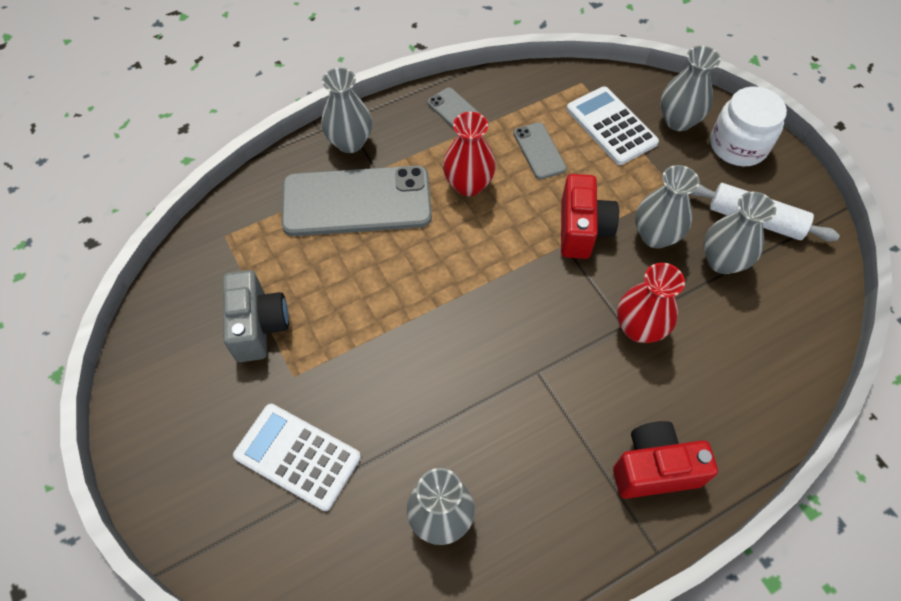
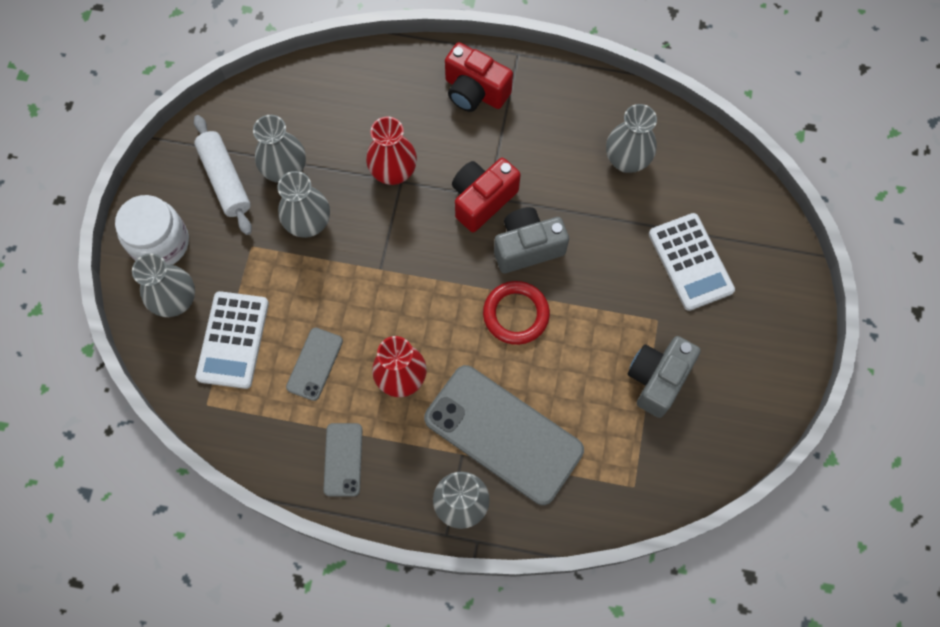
camera: 140 degrees left, 10 degrees up
red camera [561,174,619,259] -> red camera moved to [452,158,521,232]
none -> red ring [483,281,550,345]
none -> grey camera [494,207,569,274]

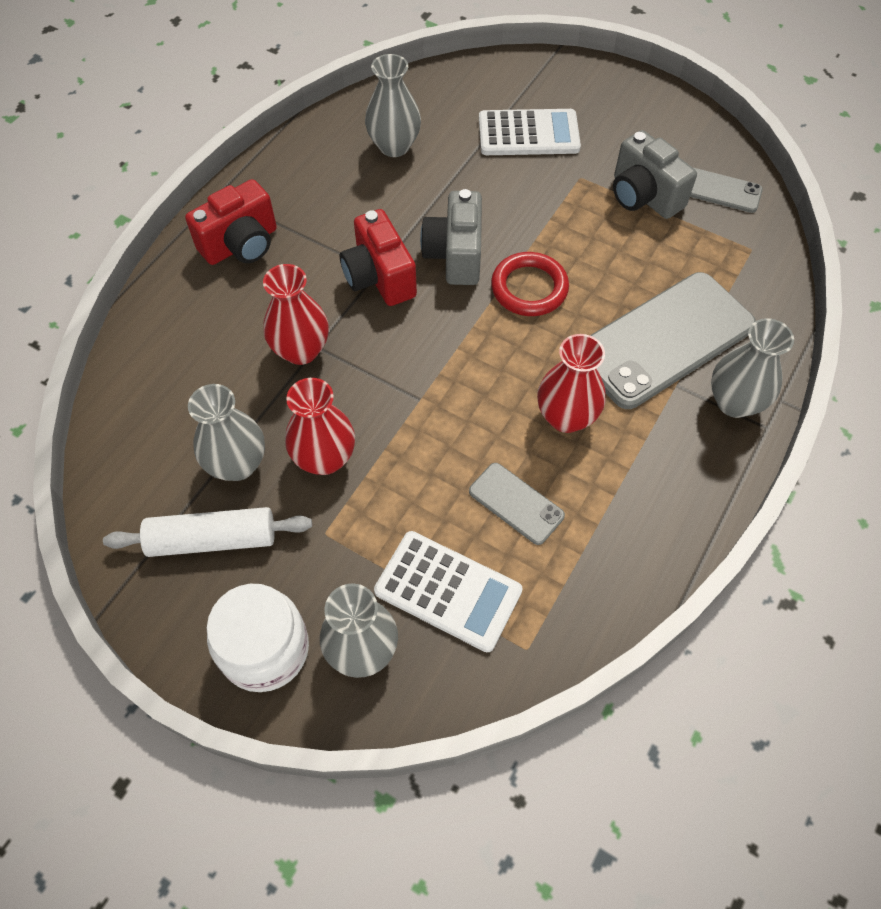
camera: 70 degrees left, 10 degrees down
grey vase [277,171,330,238] -> red vase [285,378,355,475]
grey phone [323,423,363,497] -> grey phone moved to [690,168,763,213]

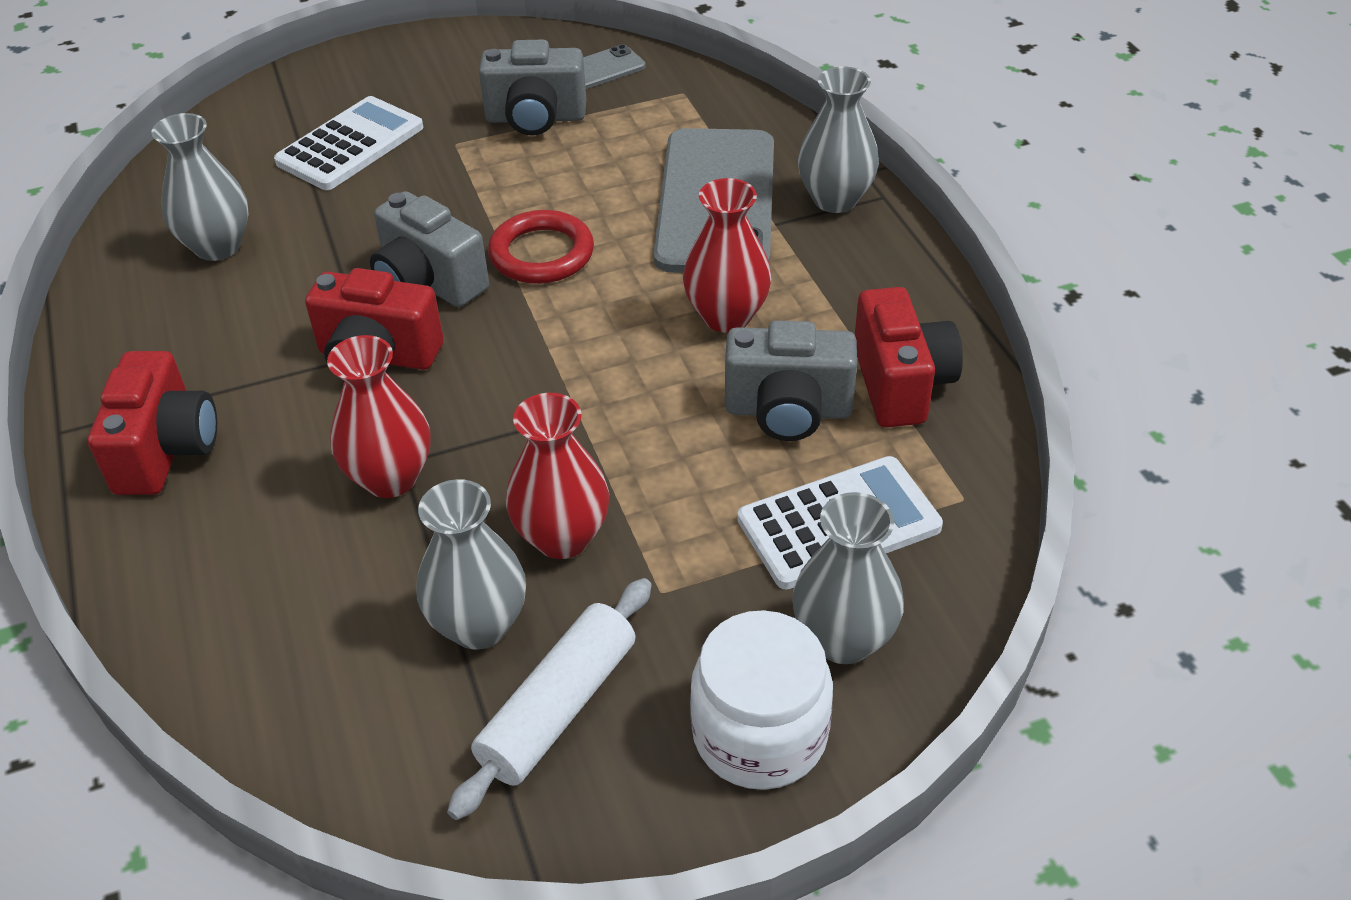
camera: 50 degrees left, 15 degrees down
grey phone [469,463,565,545] -> grey camera [725,320,857,441]
none -> red camera [855,287,963,427]

